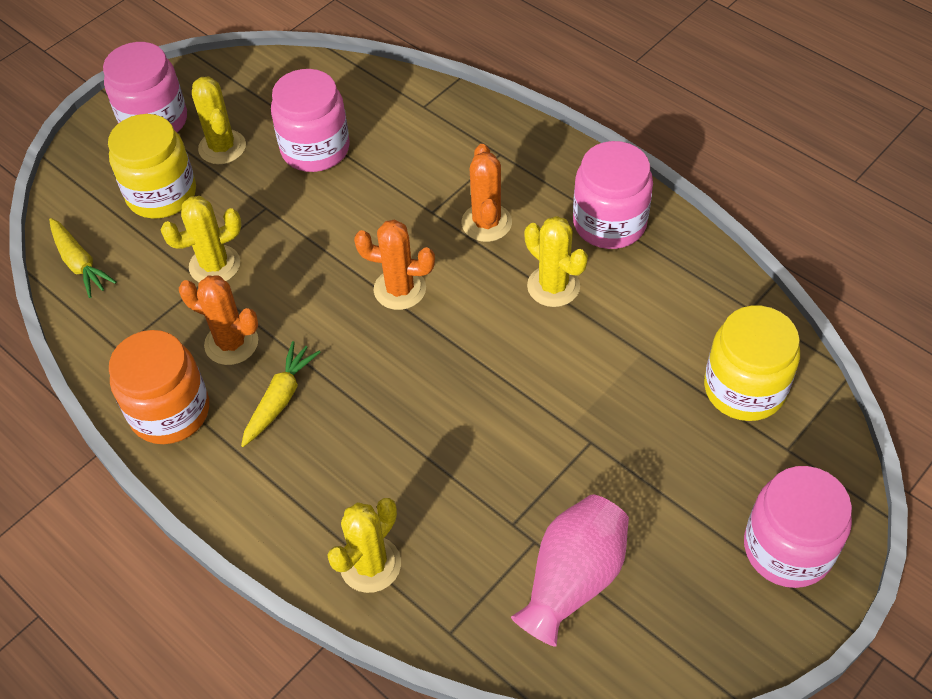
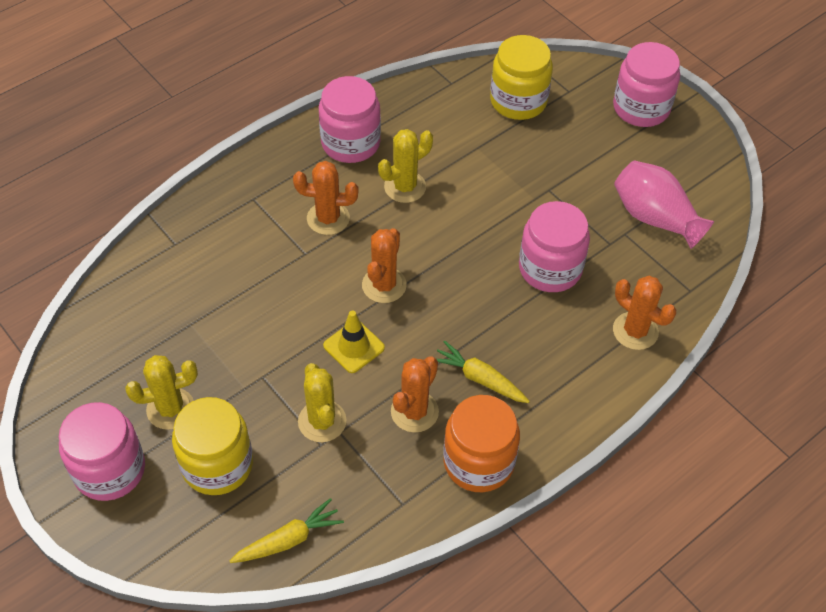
camera: 85 degrees left, 0 degrees up
pink jar [271,69,350,172] -> pink jar moved to [519,201,590,292]
yellow cactus [327,498,401,593] -> orange cactus [613,276,676,350]
none -> yellow traffic cone [323,310,385,373]

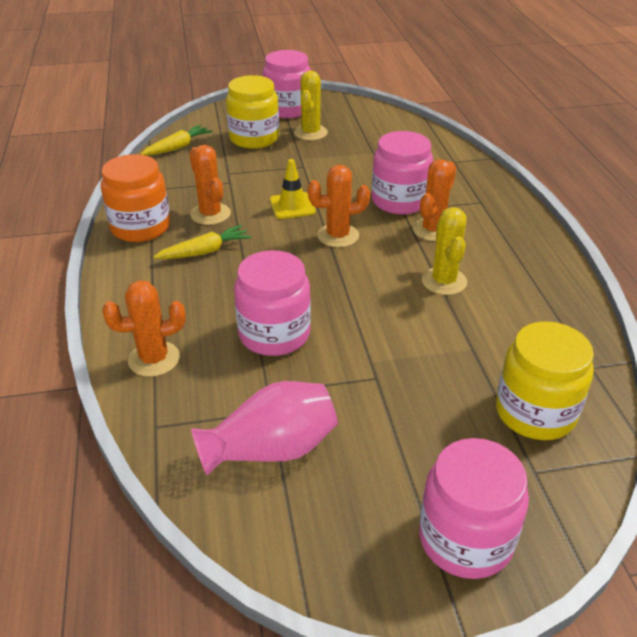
camera: 120 degrees right, 15 degrees down
yellow carrot [230,498,344,563] -> yellow carrot turned 135 degrees counterclockwise [141,125,213,155]
yellow cactus [298,363,346,442] -> none
pink jar [319,76,381,163] -> pink jar moved to [372,131,433,214]
orange cactus [362,228,407,303] -> orange cactus turned 60 degrees counterclockwise [308,165,370,247]

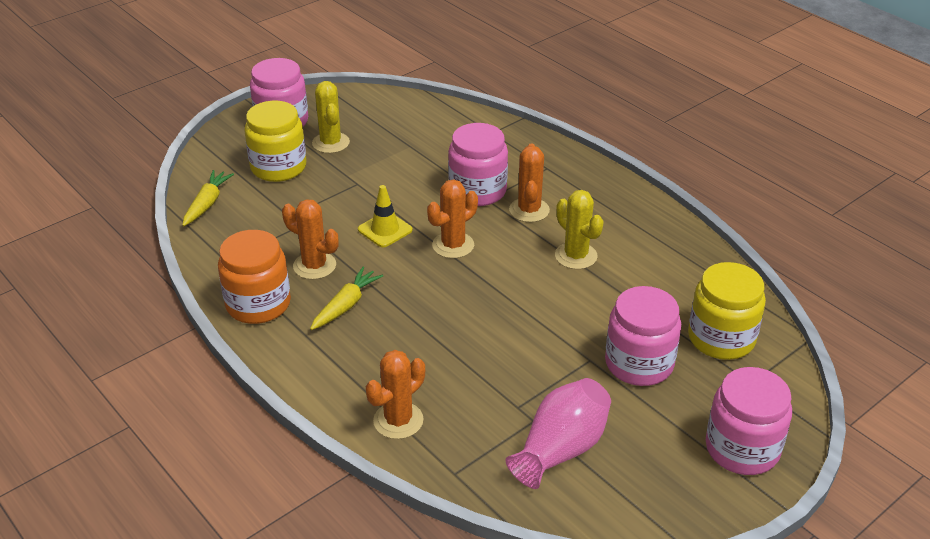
camera: 30 degrees left, 0 degrees up
pink jar [234,250,311,356] -> pink jar moved to [605,286,681,386]

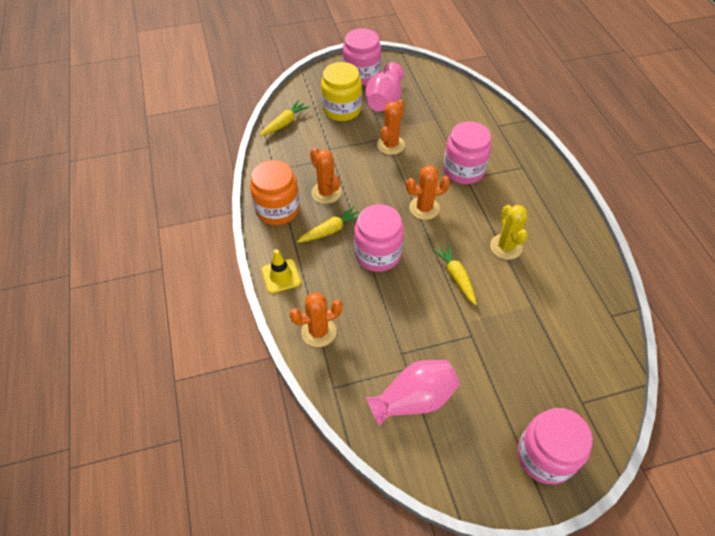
camera: 25 degrees right, 15 degrees up
yellow cactus [312,81,350,153] -> pink vase [366,62,404,112]
yellow traffic cone [358,185,413,247] -> yellow traffic cone moved to [262,249,301,294]
orange cactus [509,144,550,222] -> orange cactus moved to [377,100,405,155]
pink jar [605,286,681,386] -> pink jar moved to [354,204,404,272]
yellow jar [688,262,766,360] -> none
none -> yellow carrot [432,243,477,305]

